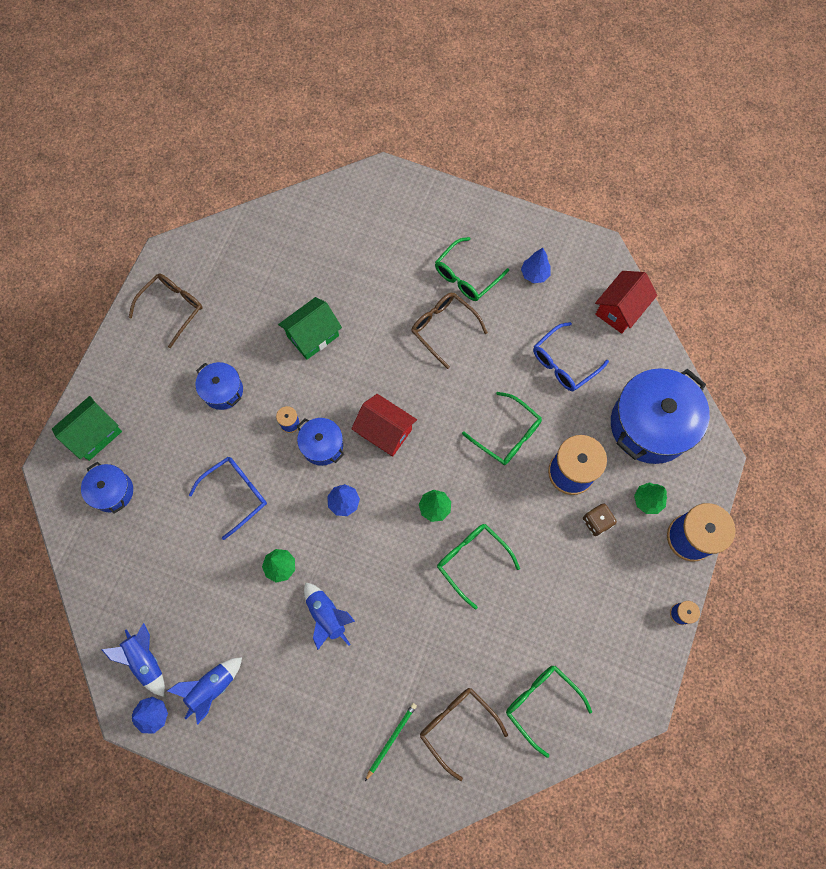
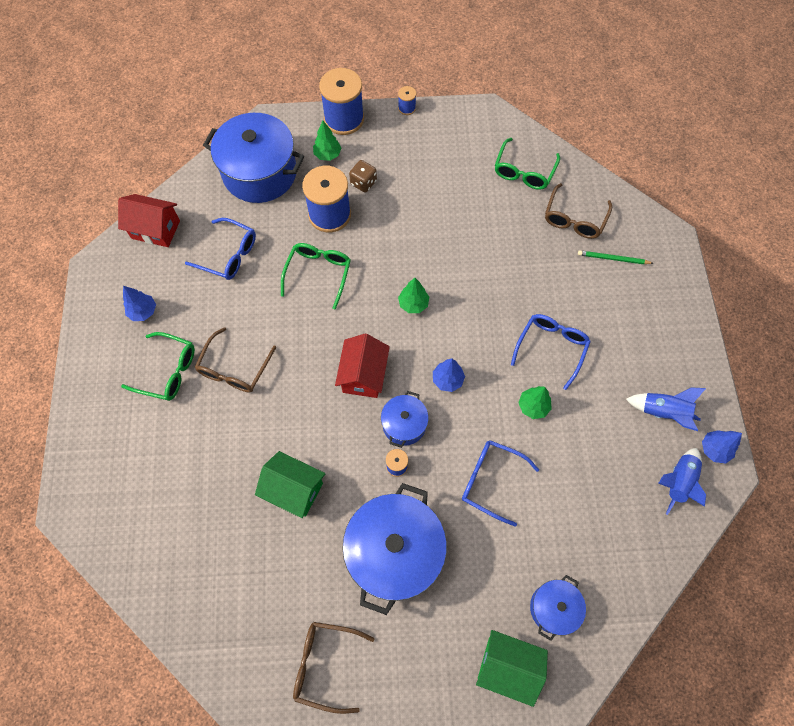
camera: 115 degrees left, 5 degrees down
blue pot [196,362,243,410] -> blue pot [342,483,447,615], size x1.96
blue rocket [304,582,355,650] -> blue glasses [511,314,591,390]
green glasses [437,524,520,609] -> none

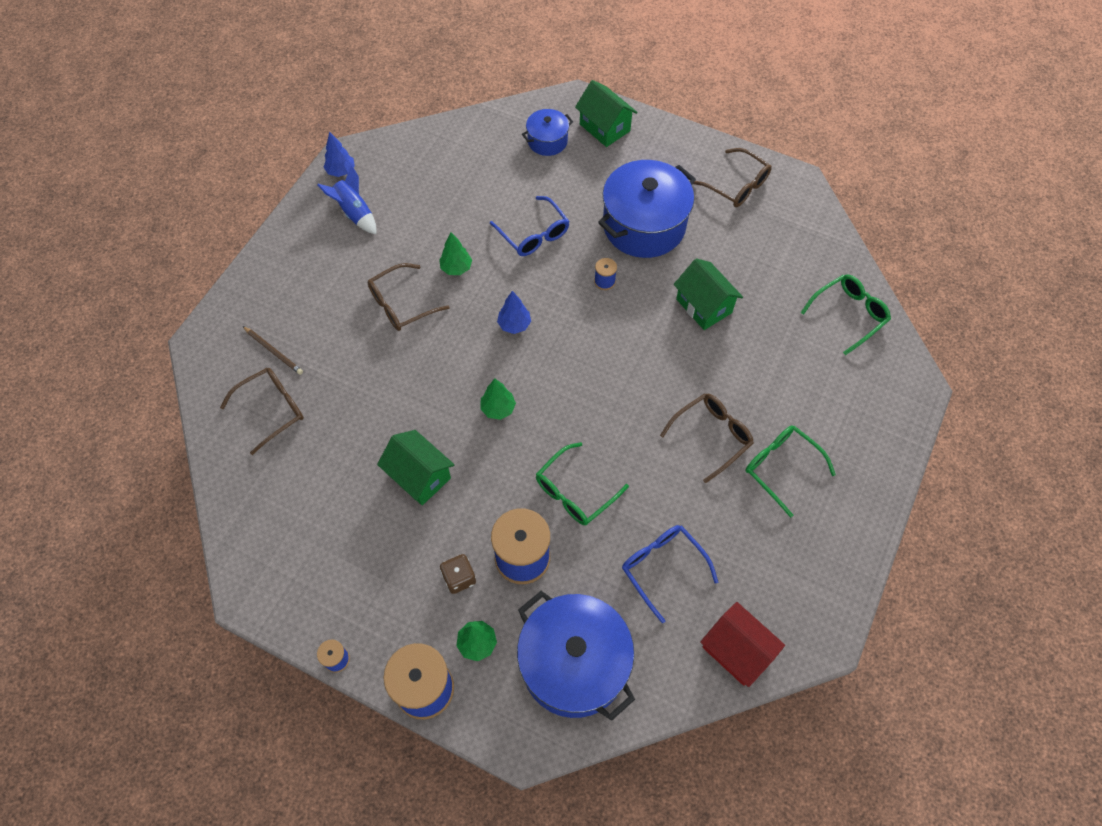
camera: 150 degrees left, 5 degrees down
blue tree [123,286,156,321] -> none
red house [335,334,390,398] -> none
blue pot [381,391,429,448] -> none
green glasses [495,138,560,190] -> green glasses moved to [800,274,891,355]
blue glasses [511,314,591,390] -> brown glasses [367,263,450,331]
green pencil [578,250,653,264] -> brown pencil [243,326,303,375]
blue rocket [658,448,706,515] -> none
none -> green house [377,430,454,505]

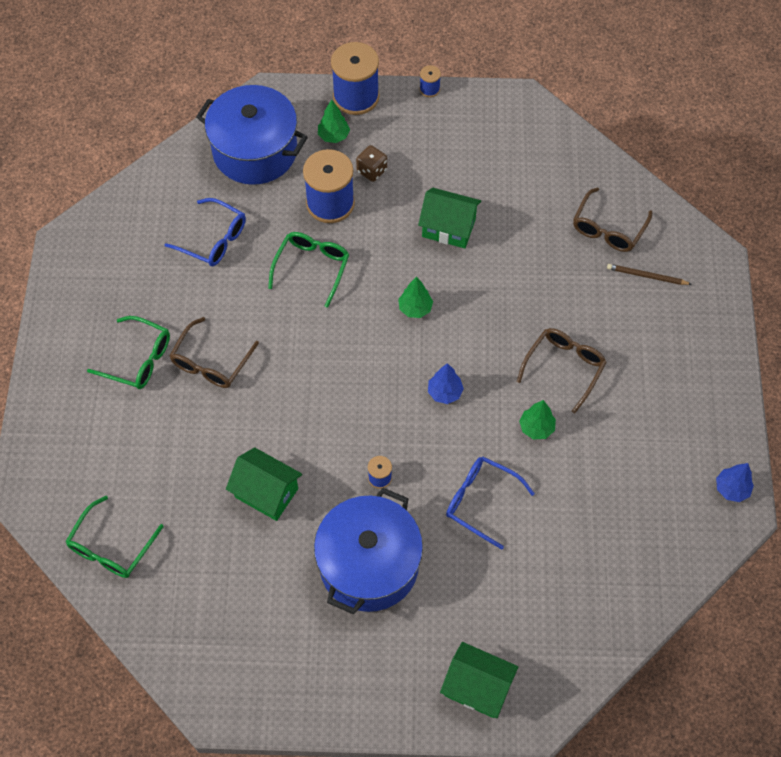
camera: 155 degrees right, 0 degrees up
blue rocket [317,165,376,234] -> none
blue pot [522,109,573,156] -> none
brown glasses [693,148,772,207] -> none
red house [700,602,785,687] -> none

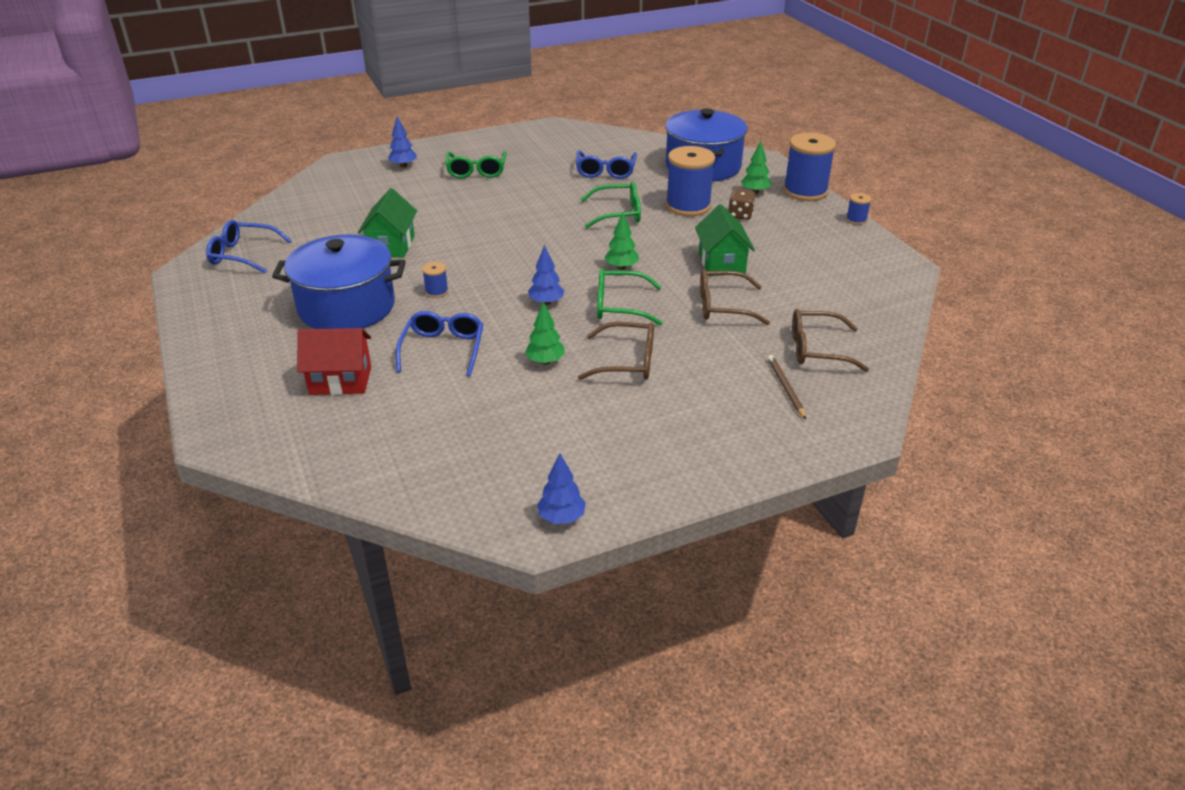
camera: 65 degrees right, 25 degrees down
green glasses [65,496,164,578] -> green glasses moved to [597,269,663,325]
brown glasses [169,317,259,388] -> brown glasses moved to [700,269,770,325]
green house [440,642,518,718] -> none
none -> blue glasses [206,220,292,273]
none -> red house [297,328,371,395]
none -> blue tree [388,116,417,168]

